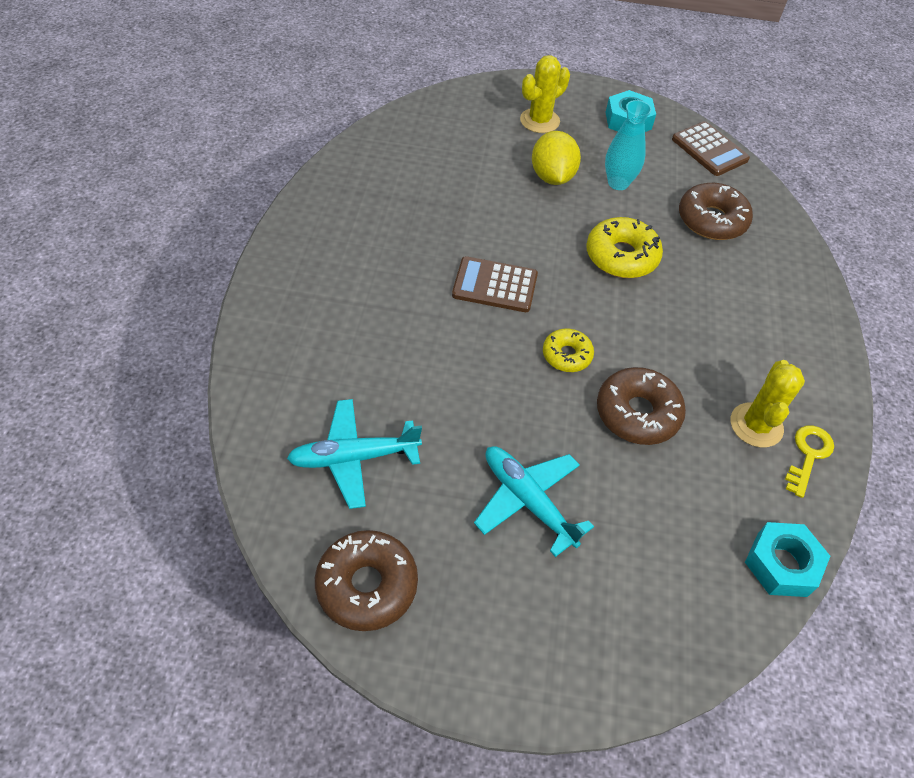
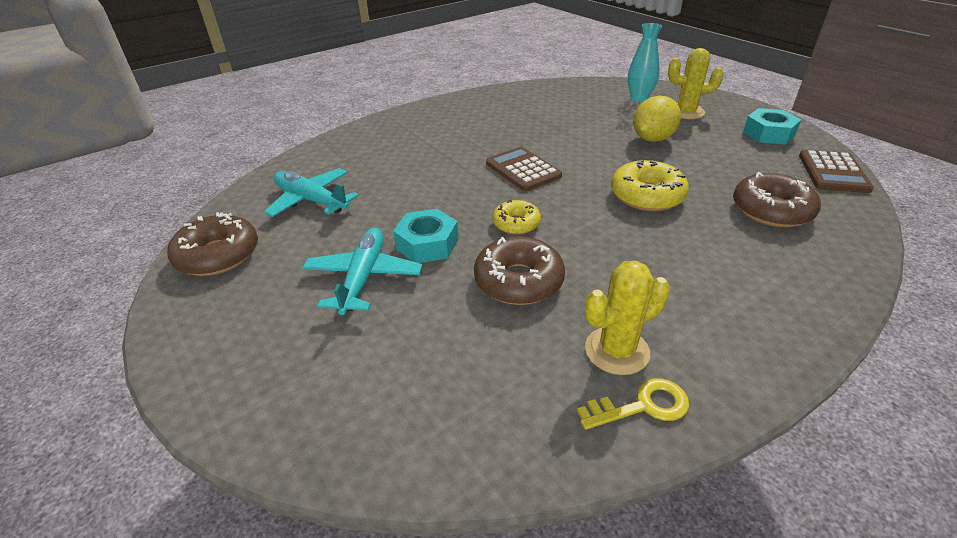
camera: 50 degrees right, 15 degrees down
turquoise vase [605,100,652,190] -> turquoise vase moved to [628,23,662,102]
turquoise nut [745,522,830,597] -> turquoise nut moved to [393,209,458,263]

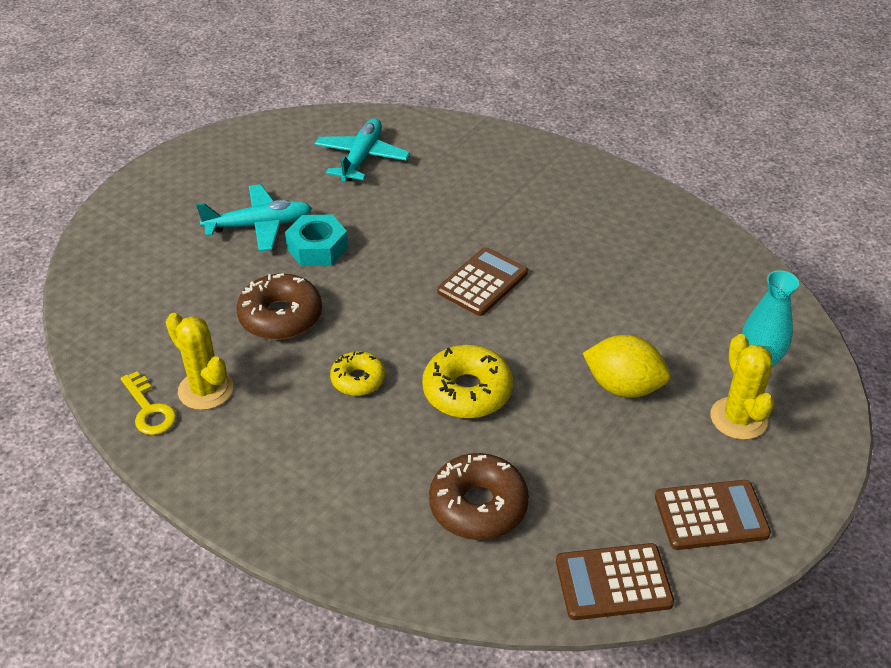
camera: 70 degrees right, 5 degrees up
brown donut [167,212,258,276] -> none
yellow donut [492,200,541,235] -> yellow donut moved to [330,351,385,396]
turquoise nut [743,108,801,145] -> brown calculator [655,480,771,550]

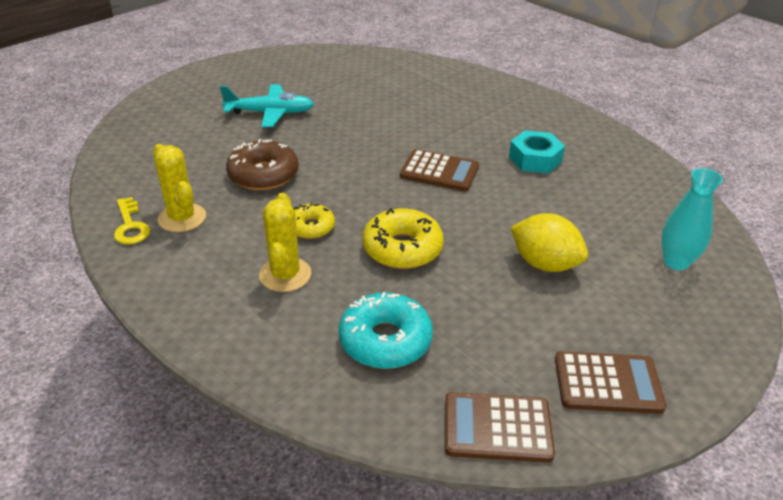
camera: 10 degrees right, 5 degrees down
turquoise nut [285,214,348,266] -> turquoise nut moved to [509,130,565,174]
turquoise plane [315,118,410,181] -> none
brown donut [429,453,529,540] -> turquoise donut [339,292,433,369]
brown calculator [437,247,528,316] -> brown calculator turned 60 degrees clockwise [400,149,479,192]
yellow cactus [710,334,774,440] -> yellow cactus moved to [259,193,311,292]

